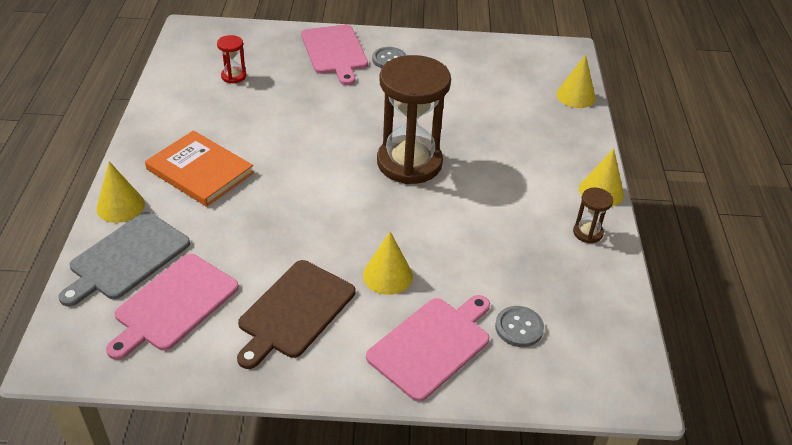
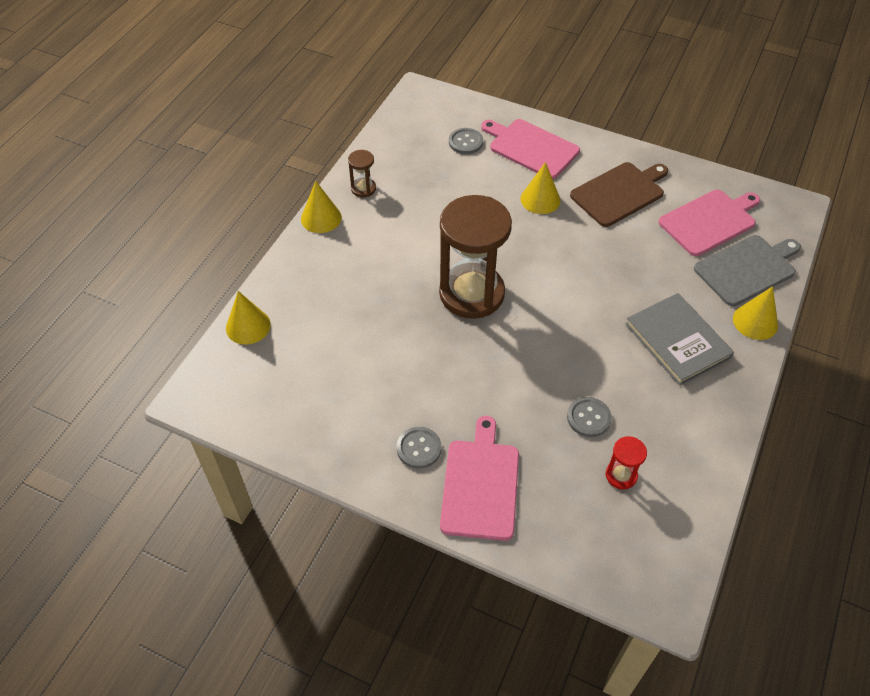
camera: 155 degrees left, 10 degrees up
orange book [145,130,254,207] -> grey book [626,293,734,386]
pink cutting board [366,295,490,402] -> pink cutting board turned 60 degrees clockwise [481,119,580,179]
none -> grey button [567,397,612,437]

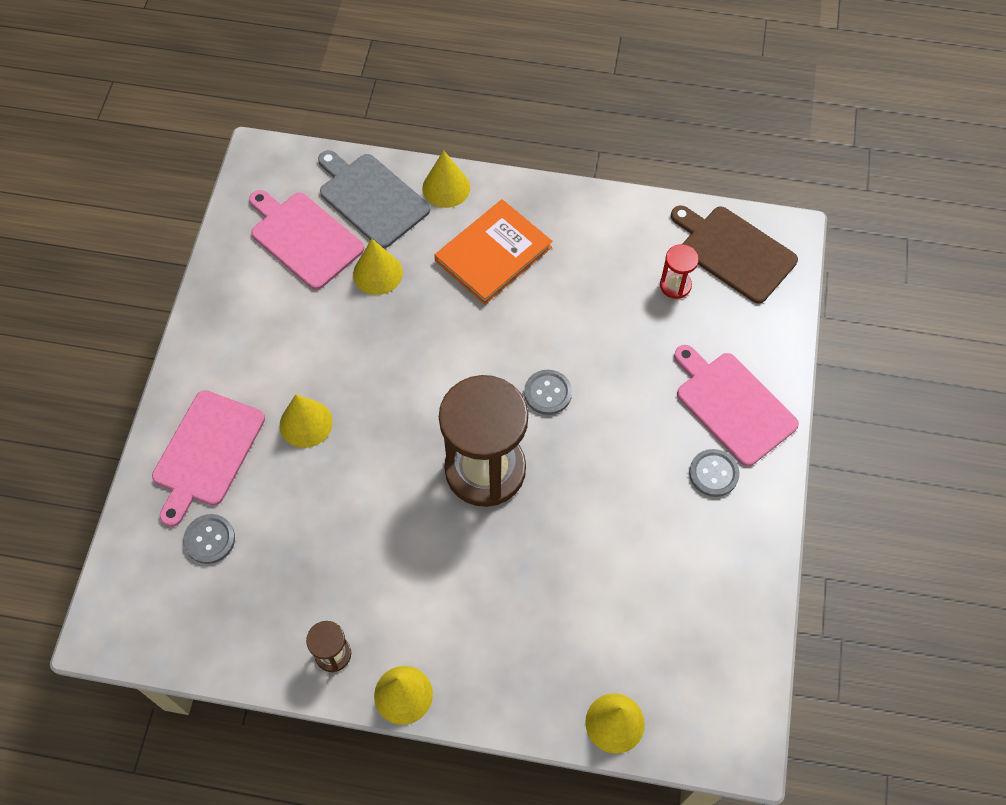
camera: 105 degrees left, 10 degrees up
pink cutting board [440,416,519,541] -> pink cutting board turned 60 degrees clockwise [674,345,799,466]
grey button [567,397,612,437] -> grey button moved to [524,370,572,415]
brown cutting board [570,162,668,227] -> brown cutting board moved to [671,205,798,303]
grey book [626,293,734,386] -> orange book [435,199,552,304]
none -> yellow cone [353,239,403,295]

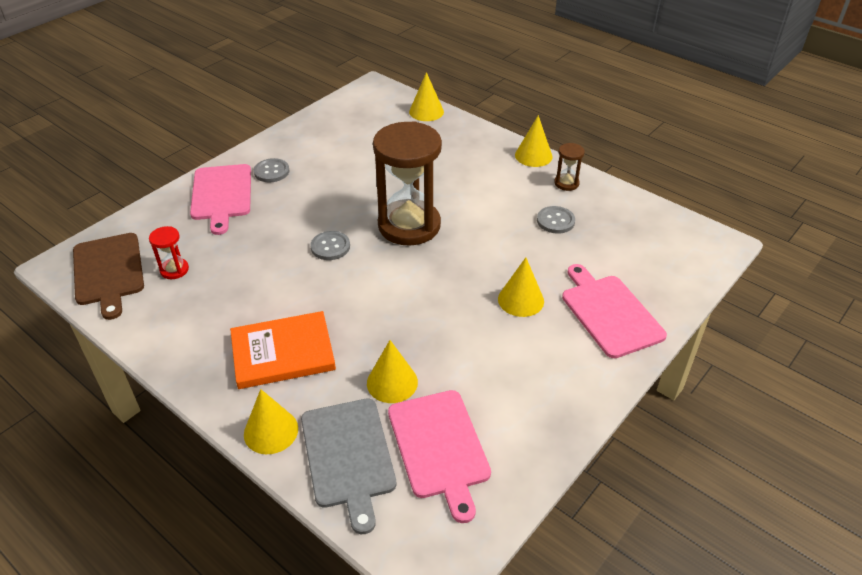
camera: 150 degrees left, 20 degrees down
pink cutting board [152,390,265,527] -> pink cutting board turned 75 degrees counterclockwise [562,264,667,358]
grey button [183,514,235,564] -> grey button moved to [537,206,575,234]

